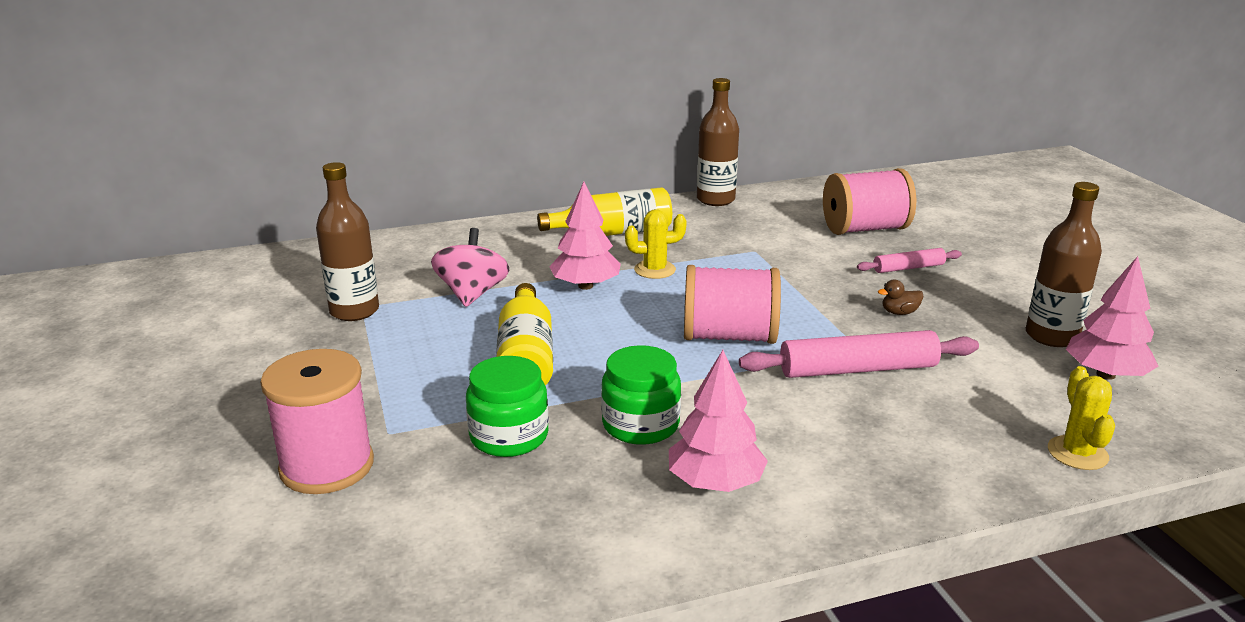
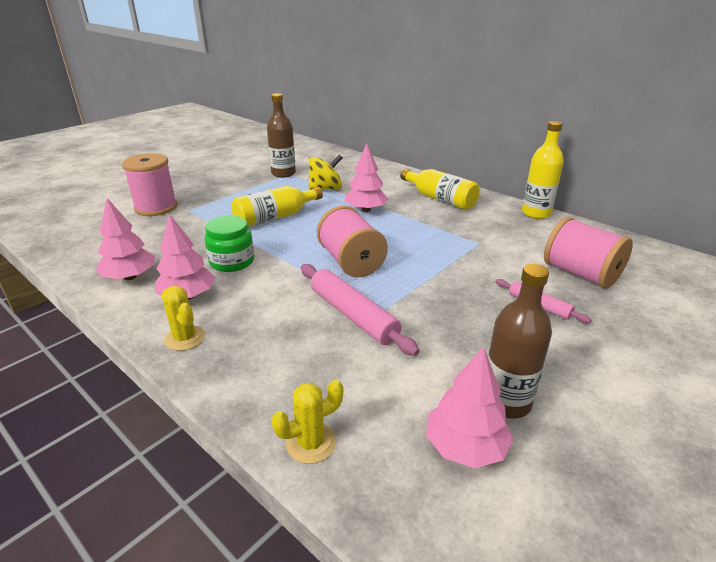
camera: 60 degrees right, 5 degrees up
pink spinning top [431,228,509,307] -> yellow spinning top [309,155,342,190]
green jar [466,356,549,457] -> none
yellow cactus [625,209,687,279] -> yellow cactus moved to [162,286,205,351]
brown bottle [697,78,739,206] -> yellow bottle [522,121,564,219]
brown duck [878,280,924,315] -> none
none -> pink tree [96,198,155,280]

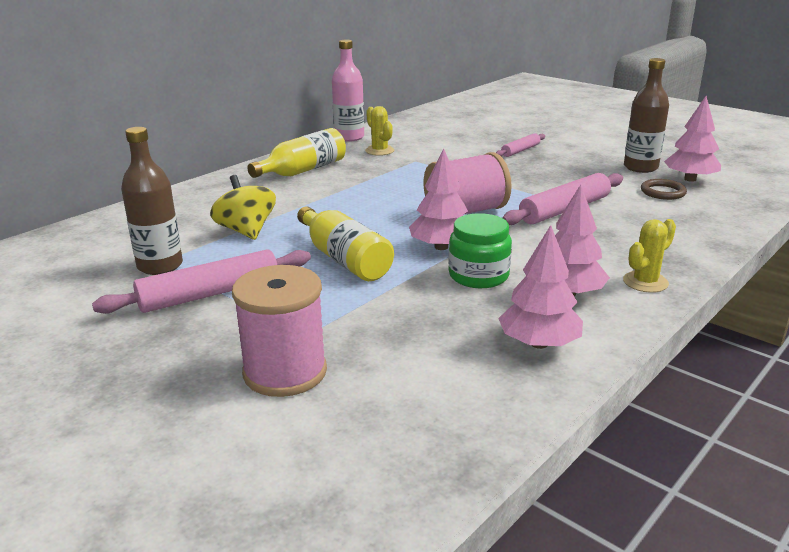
camera: 90 degrees left, 5 degrees down
yellow cactus [271,380,343,464] -> yellow cactus moved to [365,106,394,156]
pink tree [345,144,388,212] -> pink tree moved to [409,148,468,250]
yellow bottle [522,121,564,219] -> pink bottle [332,40,364,142]
pink spool [544,217,633,289] -> none
none -> pink rolling pin [92,250,311,314]
none -> brown ring [641,179,687,200]

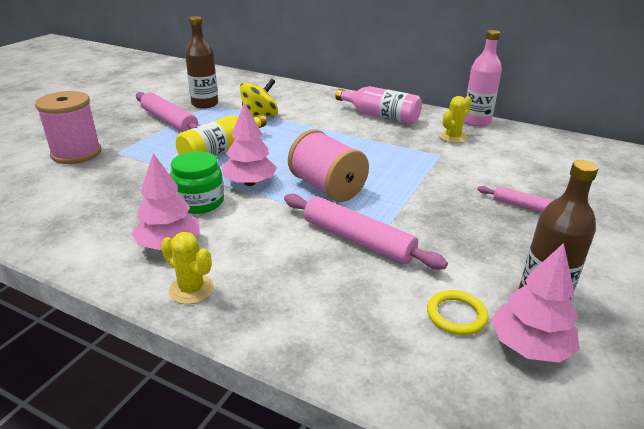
camera: 75 degrees right, 5 degrees up
yellow bottle [247,128,346,178] -> pink bottle [335,86,422,124]
pink tree [498,225,583,349] -> none
brown ring [641,179,687,200] -> yellow ring [427,290,488,335]

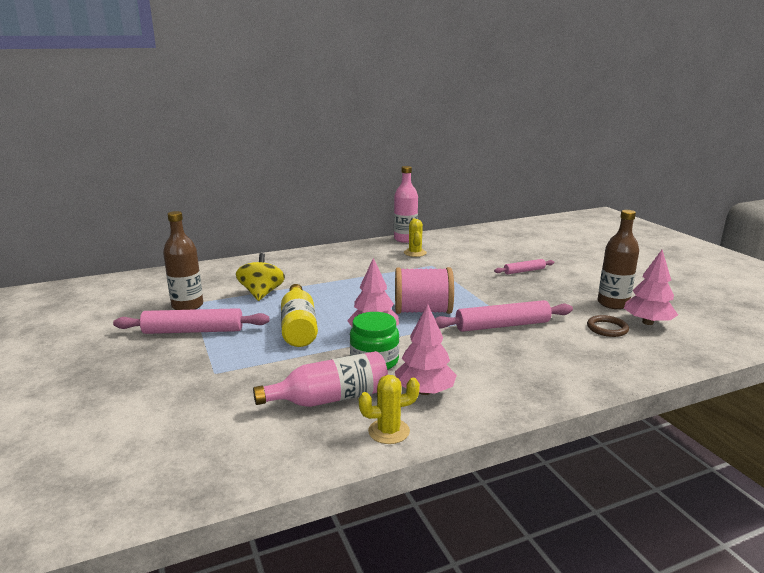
camera: 50 degrees left, 10 degrees down
pink spool [35,91,102,164] -> none
yellow cactus [161,232,214,304] -> yellow cactus moved to [359,375,420,444]
pink bottle [335,86,422,124] -> pink bottle moved to [253,351,388,407]
yellow ring [427,290,488,335] -> brown ring [587,315,629,337]

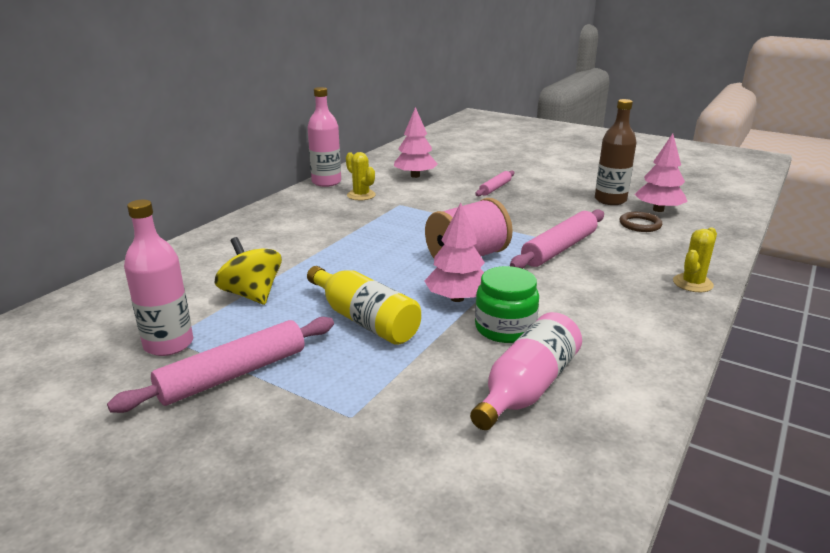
camera: 35 degrees left, 5 degrees up
brown bottle [163,211,203,310] -> pink bottle [124,200,193,356]
yellow cactus [359,375,420,444] -> yellow cactus moved to [673,227,717,292]
pink tree [395,304,457,395] -> pink tree moved to [394,107,438,178]

